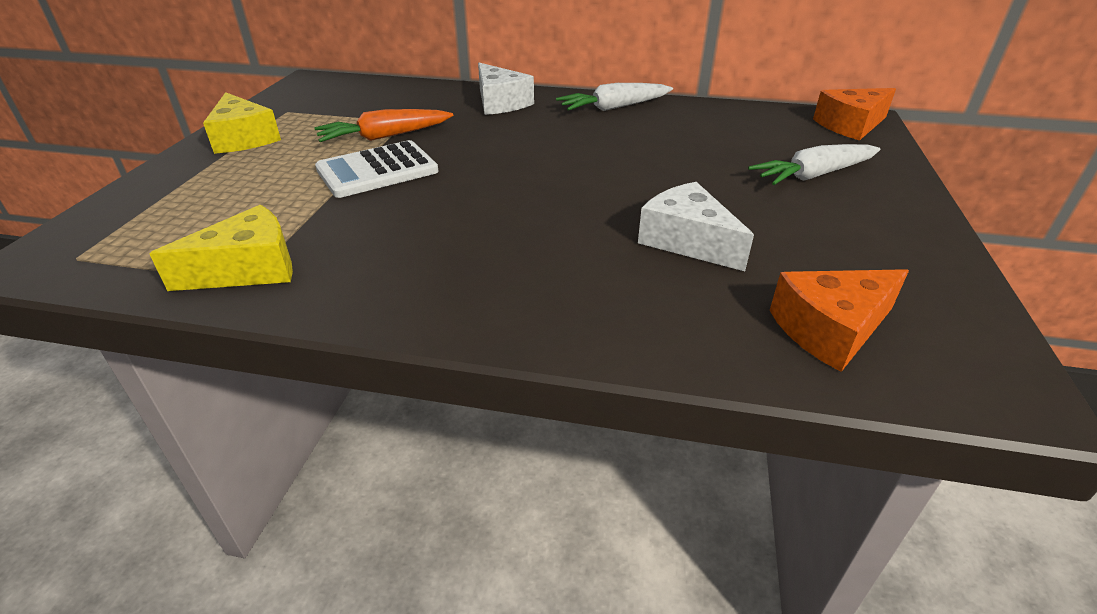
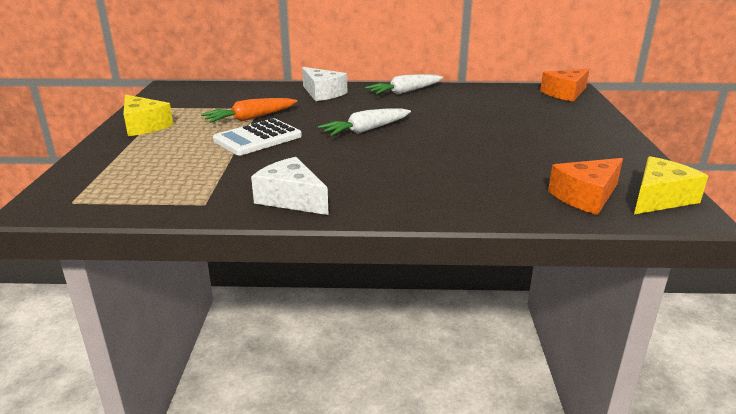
camera: 10 degrees left, 10 degrees down
yellow cheese [150,205,293,291] -> yellow cheese moved to [634,156,708,214]
white cheese [638,182,754,271] -> white cheese moved to [251,157,329,215]
white carrot [748,144,881,185] -> white carrot moved to [318,108,411,136]

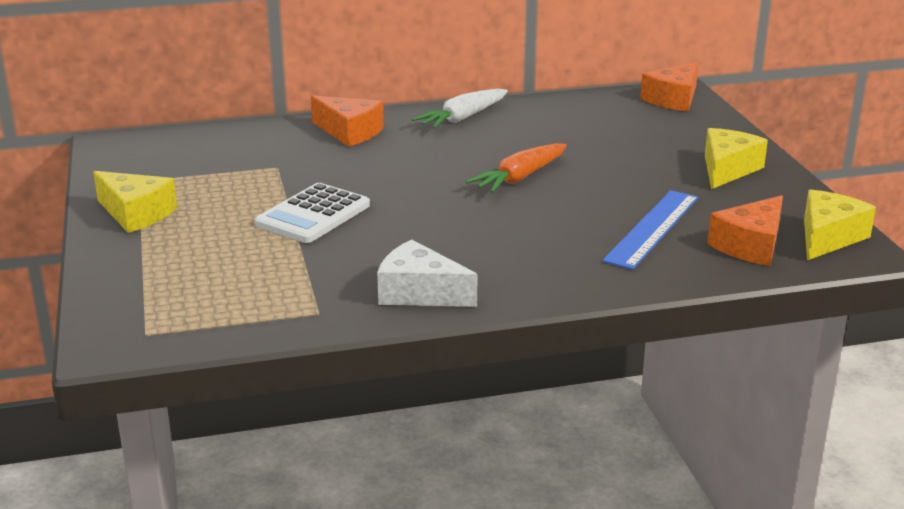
camera: 15 degrees left, 0 degrees up
orange carrot [201,98,297,123] -> orange carrot moved to [466,143,567,193]
white cheese [302,67,347,101] -> orange cheese [311,95,384,147]
white carrot [318,108,411,136] -> none
none -> blue ruler [603,190,698,270]
none -> yellow cheese [705,128,768,189]

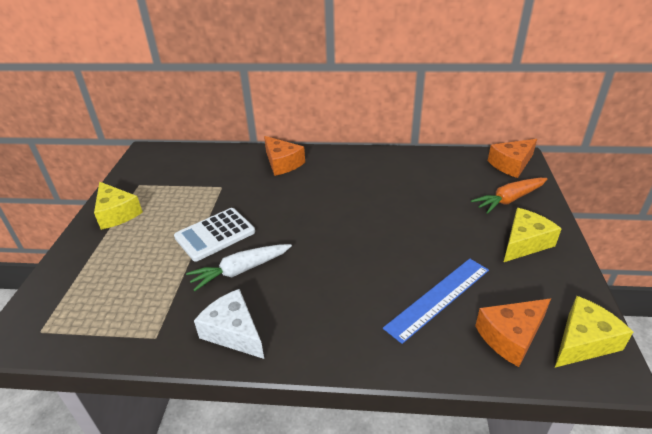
camera: 20 degrees right, 10 degrees up
white carrot [412,89,508,129] -> white carrot moved to [186,244,292,291]
orange carrot [466,143,567,193] -> orange carrot moved to [471,178,547,214]

